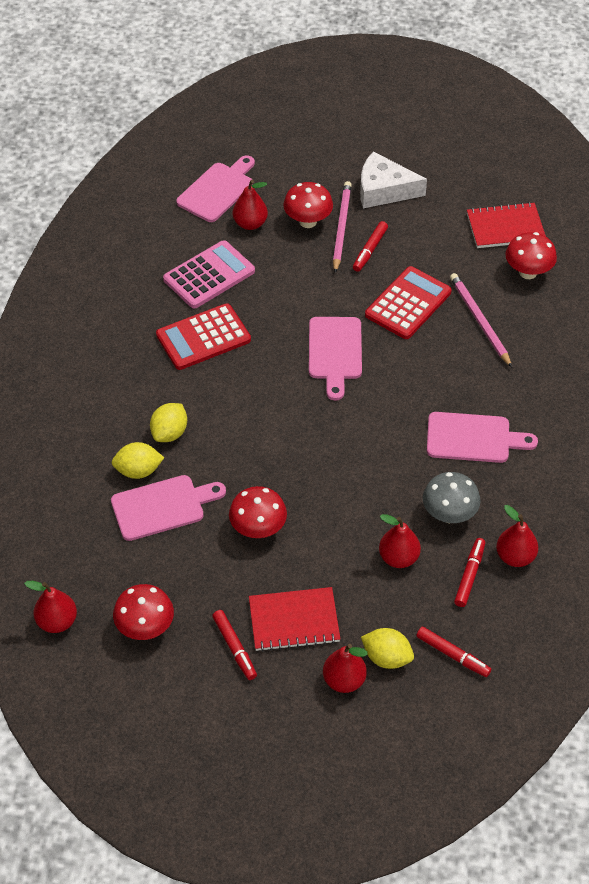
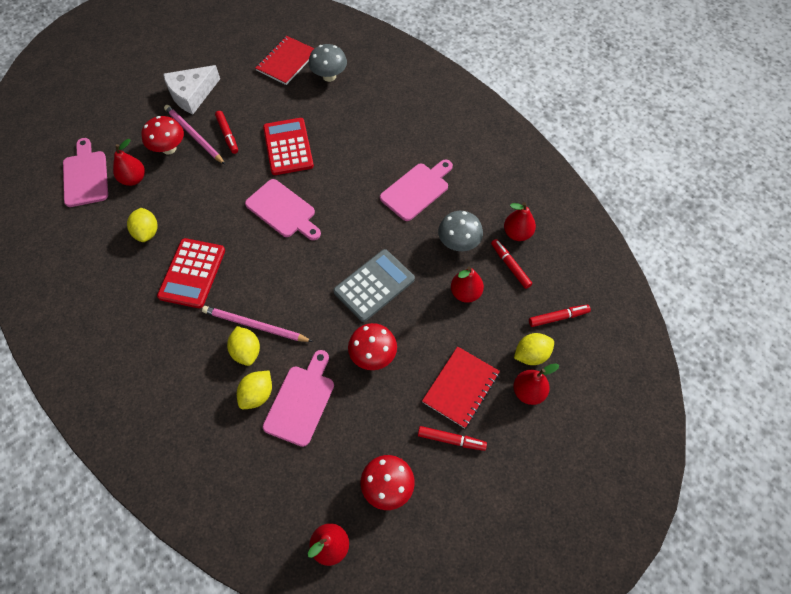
camera: 50 degrees left, 10 degrees up
pink calculator [163,240,255,308] -> yellow lemon [127,208,157,242]
pink pencil [450,273,512,367] -> pink pencil moved to [202,306,313,342]
red mushroom [505,232,557,279] -> grey mushroom [308,44,347,82]
none -> grey calculator [333,249,415,322]

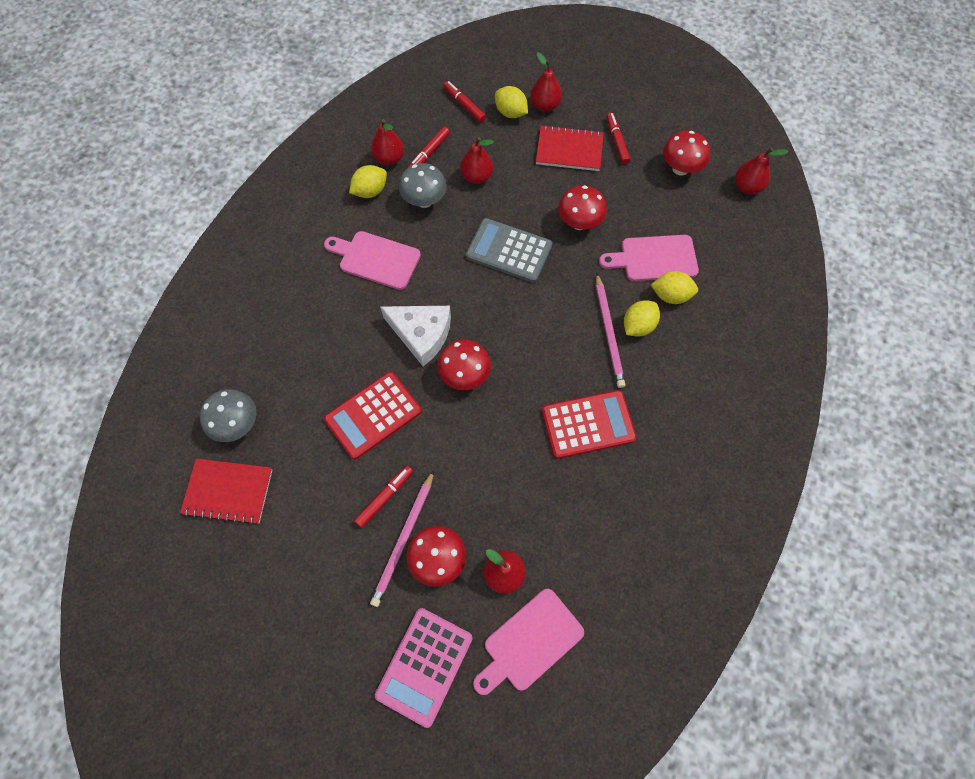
camera: 115 degrees left, 5 degrees up
yellow lemon [127,208,157,242] -> yellow lemon moved to [349,165,387,198]
white cheese [163,65,220,114] -> white cheese moved to [380,306,451,366]
pink cutting board [245,179,321,240] -> red mushroom [437,340,491,390]
none -> pink calculator [375,608,473,728]

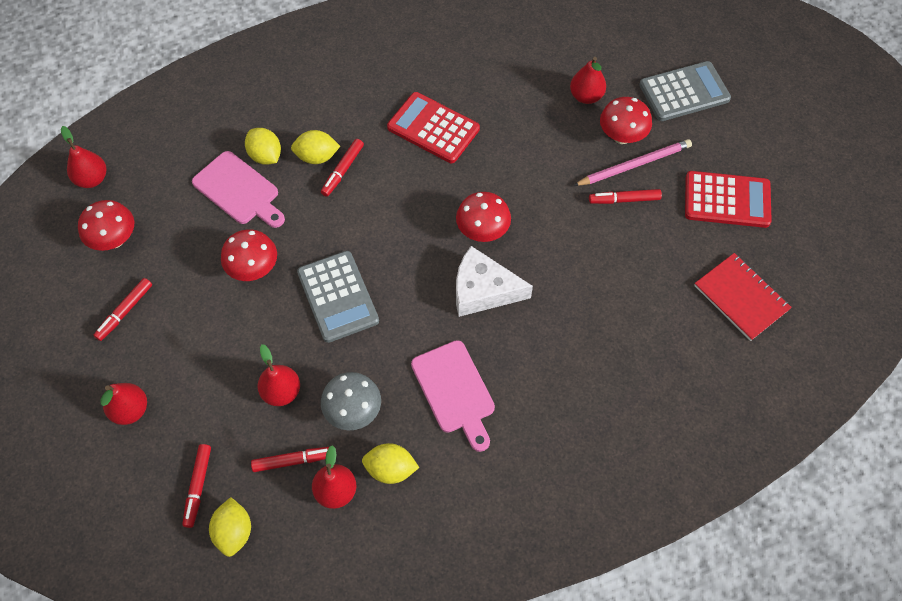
camera: 135 degrees left, 5 degrees down
grey mushroom [200,389,256,442] -> none
red calculator [324,372,422,459] -> red calculator moved to [685,171,772,228]
pink calculator [375,608,473,728] -> grey calculator [639,61,731,121]
white cheese [380,306,451,366] -> white cheese turned 60 degrees counterclockwise [456,246,533,317]
pink cutting board [473,589,584,695] -> none
yellow lemon [495,86,528,118] -> yellow lemon moved to [209,497,251,557]
red notebook [536,125,604,171] -> none
pink pencil [596,273,626,388] -> red marker [321,139,364,197]

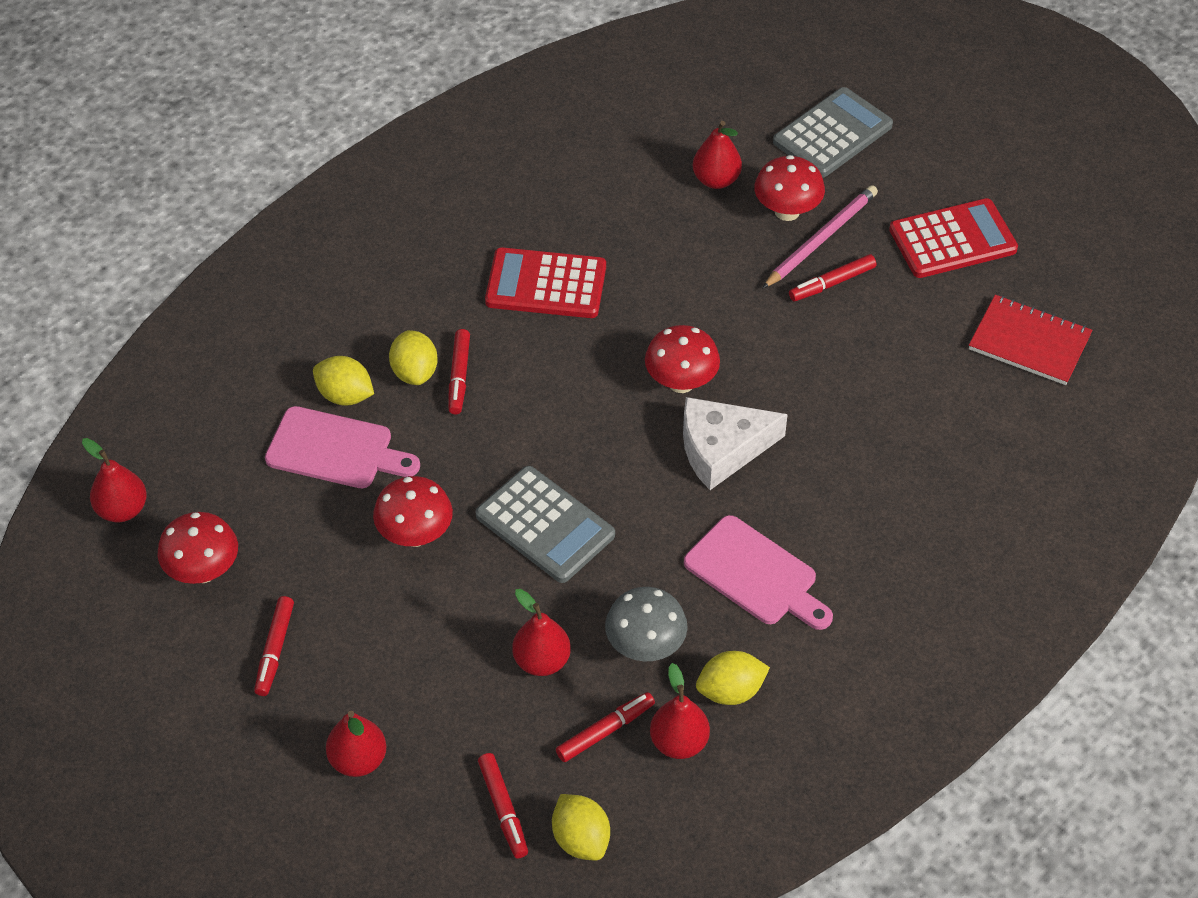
camera: 25 degrees left, 10 degrees down
yellow lemon [291,130,340,164] -> yellow lemon turned 75 degrees counterclockwise [389,330,438,385]

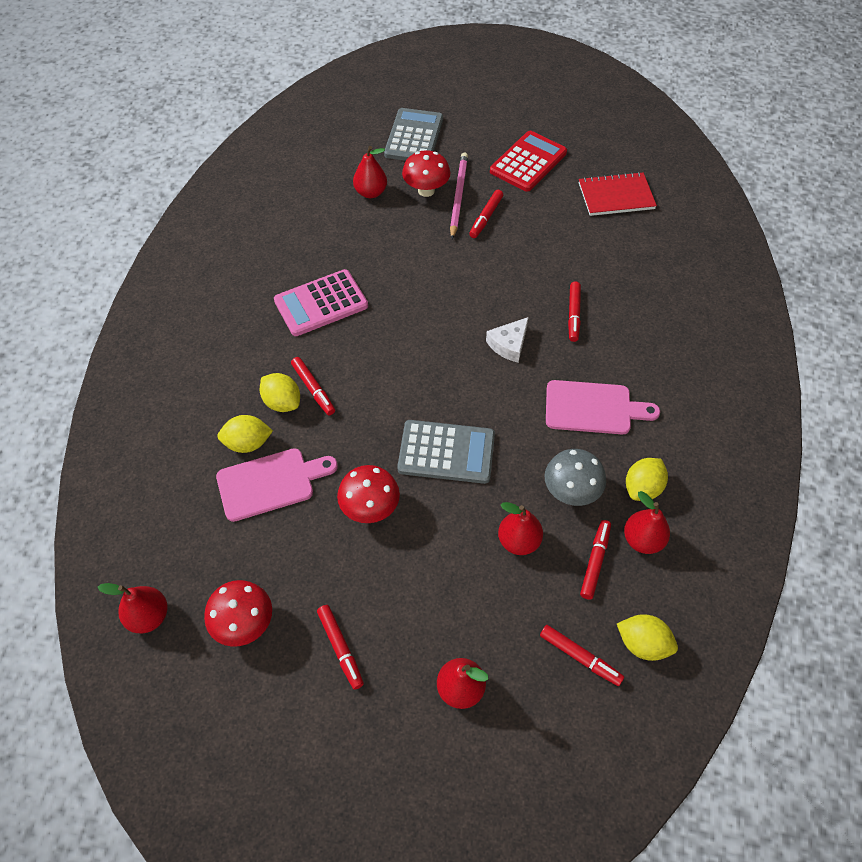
camera: 35 degrees left, 5 degrees up
red calculator [485,247,606,318] -> pink calculator [274,269,368,336]
red mushroom [645,325,720,393] -> none
white cheese [683,397,788,490] -> white cheese [486,317,529,363], size x0.64
none -> red marker [568,282,581,342]

